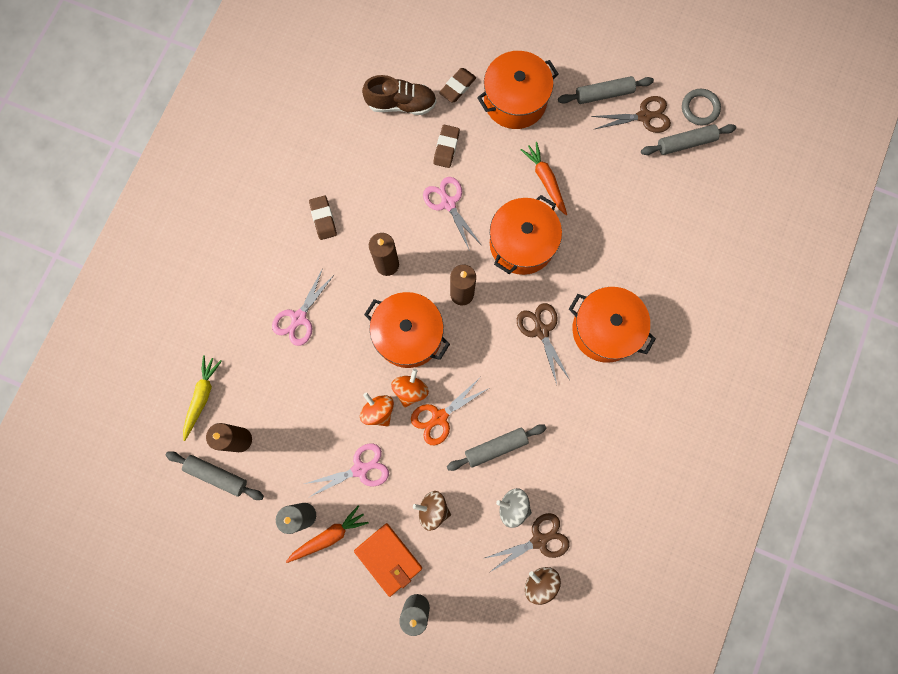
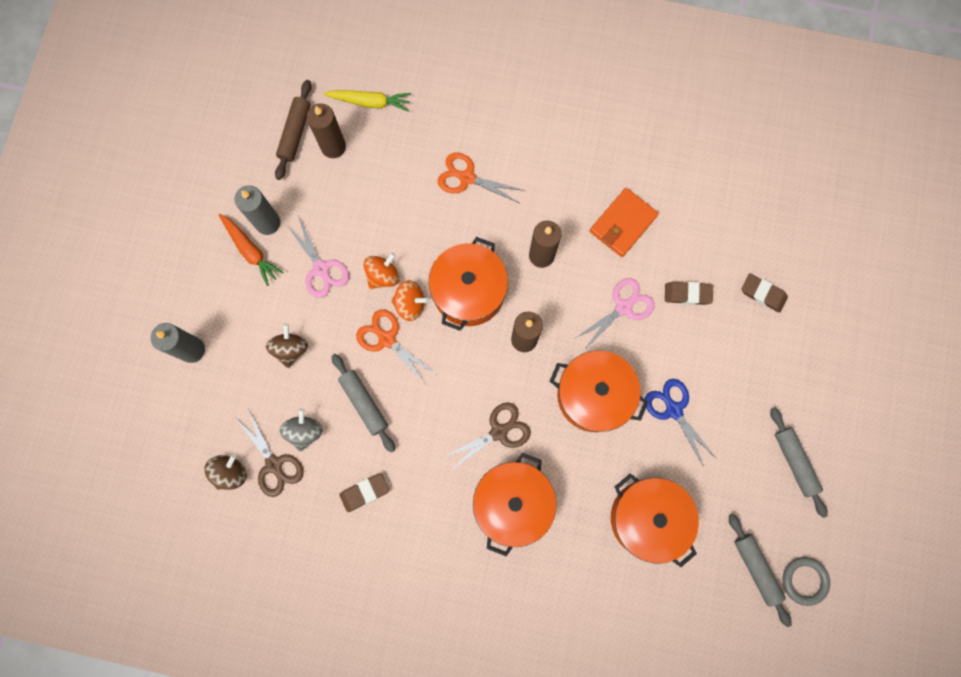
camera: 80 degrees right, 0 degrees up
grey rolling pin [166,451,264,500] -> brown rolling pin [275,80,311,180]
pink scissors [272,268,335,346] -> orange scissors [438,152,525,203]
brown eraser [309,196,337,240] -> brown eraser moved to [339,473,389,512]
orange wallet [354,523,422,597] -> orange wallet moved to [590,188,659,257]
brown shoe [362,75,436,115] -> none
orange pot [477,51,558,129] -> orange pot moved to [611,474,699,567]
orange carrot [521,142,567,215] -> blue scissors [645,379,717,467]
brown scissors [591,96,671,133] -> none

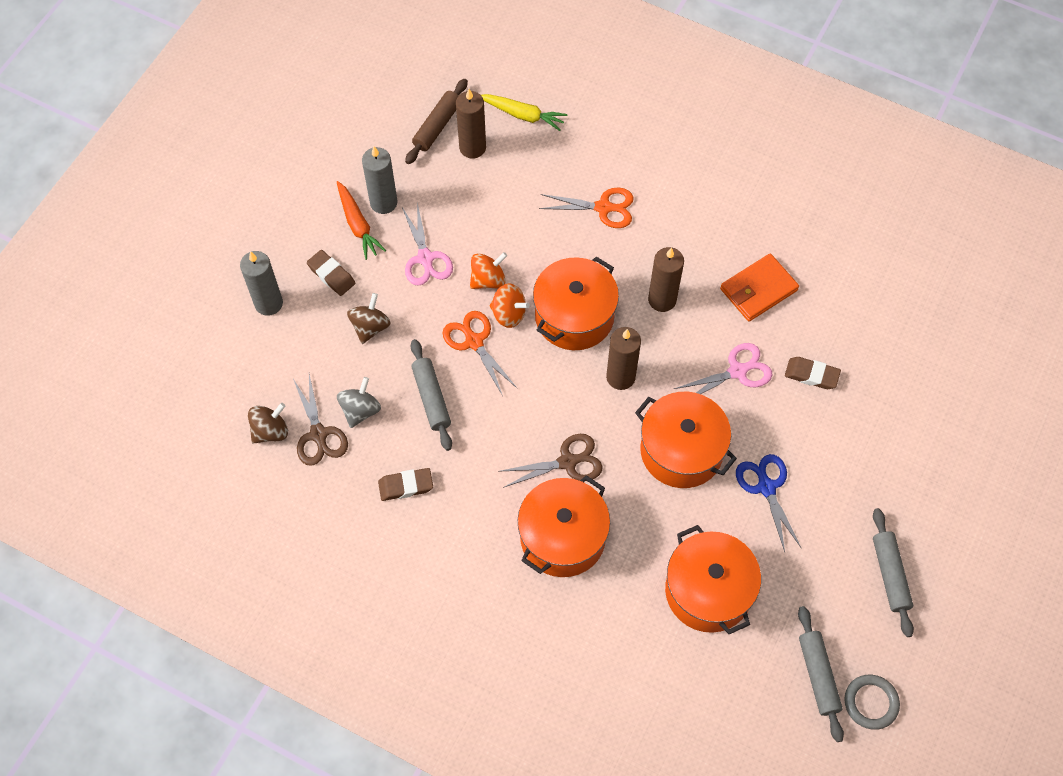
camera: 15 degrees right, 15 degrees down
orange scissors [438,152,525,203] -> orange scissors turned 150 degrees clockwise [539,188,634,228]
brown eraser [741,274,788,313] -> brown eraser moved to [307,250,355,296]

